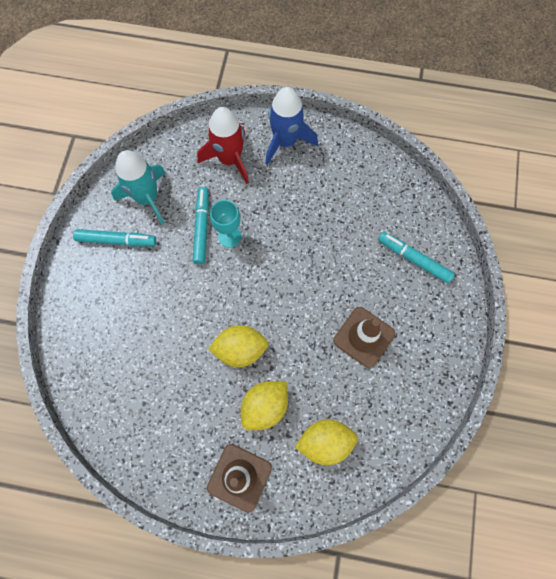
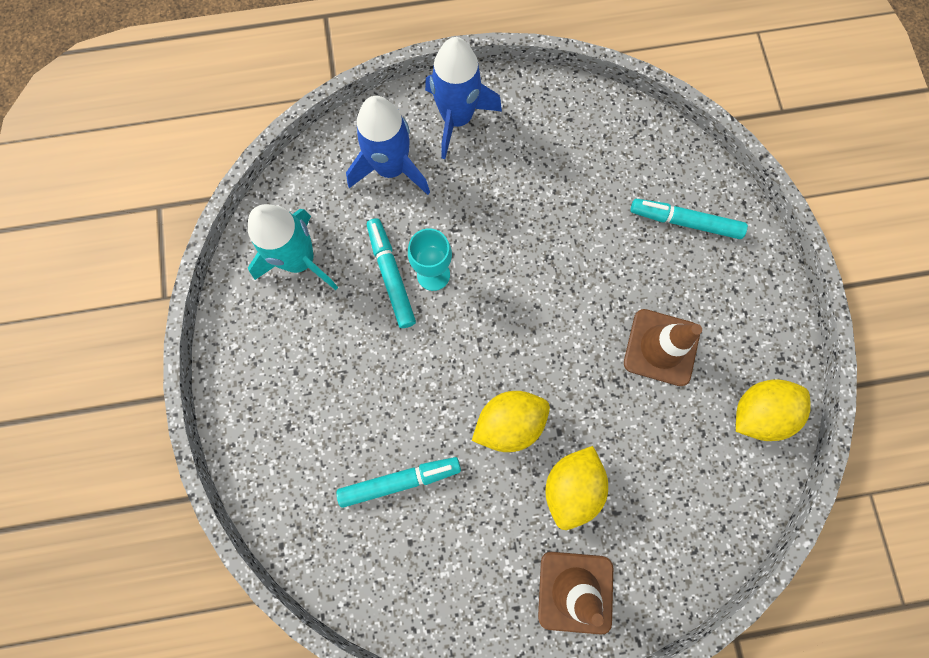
camera: 20 degrees left, 5 degrees up
turquoise marker [73,229,156,246] -> turquoise marker moved to [336,457,461,508]
red rocket [197,107,249,184] -> blue rocket [346,96,430,195]
yellow lemon [295,419,358,465] -> yellow lemon moved to [736,379,811,441]

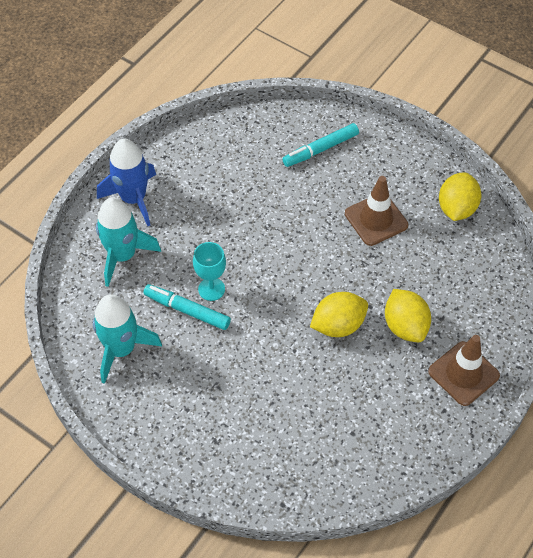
camera: 45 degrees left, 20 degrees down
turquoise marker [336,457,461,508] -> none
blue rocket [346,96,430,195] -> turquoise rocket [96,197,161,287]
yellow lemon [472,391,550,452] -> yellow lemon turned 45 degrees clockwise [310,292,368,337]

